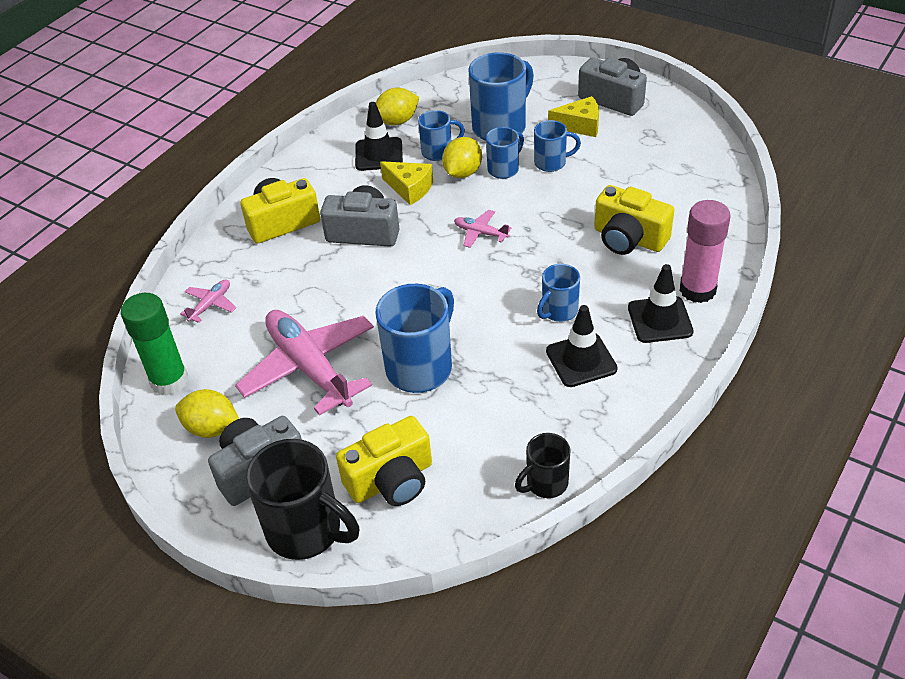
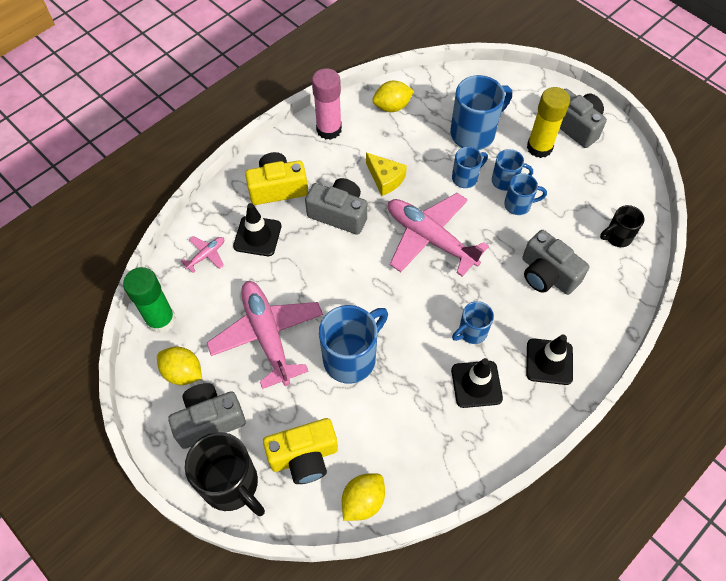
camera: 10 degrees right, 15 degrees up
black traffic cone [355,102,403,171] -> black traffic cone moved to [233,203,281,256]
blue mug [418,110,465,161] -> blue mug moved to [504,173,547,215]
yellow lemon [442,137,482,178] -> yellow lemon moved to [342,473,385,521]
pink plane [454,210,512,248] -> pink plane [388,193,489,277], size x2.29
black mug [515,433,570,498] -> black mug moved to [600,205,644,247]
yellow cheese [548,96,599,137] -> yellow glue stick [527,87,570,158]
yellow camera [594,185,674,255] -> grey camera [522,230,590,295]
pink glue stick [680,200,731,303] -> pink glue stick moved to [312,68,342,140]

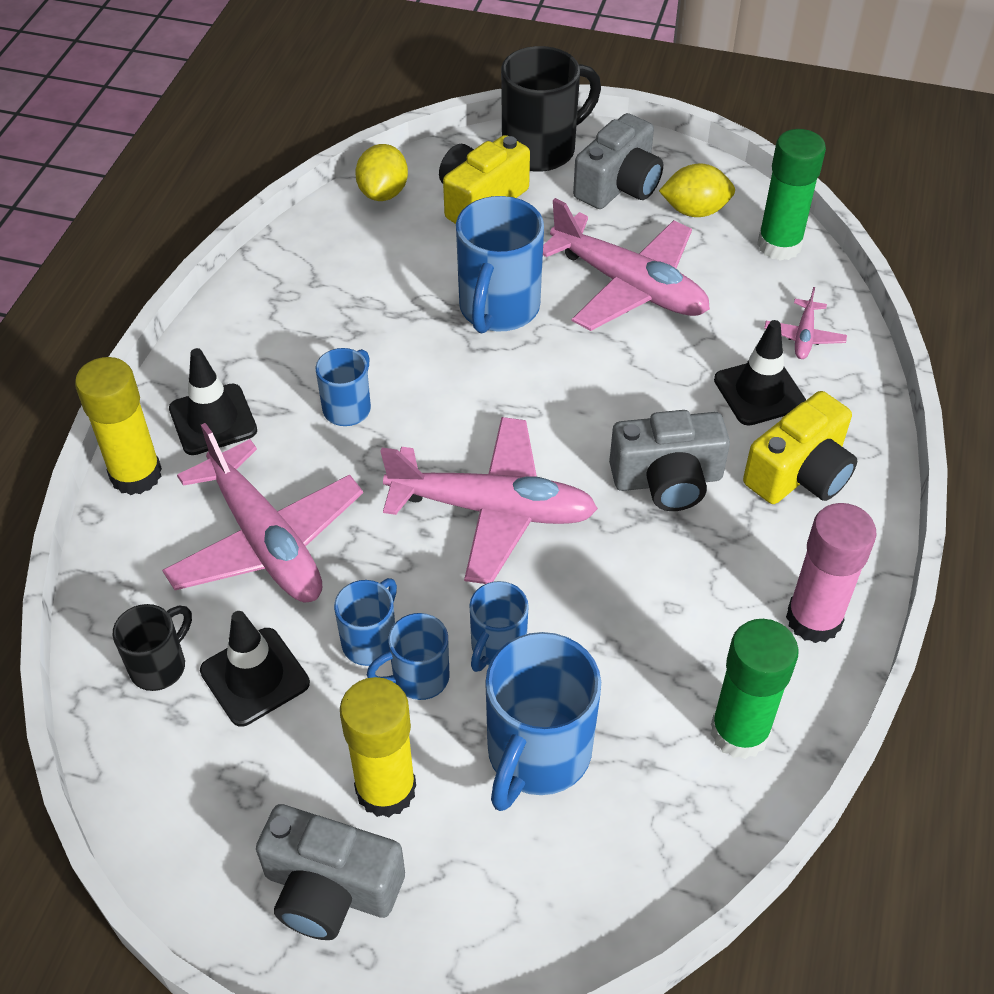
camera: 150 degrees right, 10 degrees down
black mug [185,432,265,516] -> black mug turned 135 degrees clockwise [501,46,601,172]
yellow cheese [366,152,407,196] -> none
yellow lemon [372,81,414,112] -> green glue stick [711,619,799,759]
black traffic cone [451,358,503,408] -> black traffic cone moved to [200,611,310,727]
blue mug [504,173,547,215] -> blue mug turned 150 degrees clockwise [334,578,397,666]
grey camera [522,230,590,295] -> pink plane [162,423,363,602]
none -> yellow glue stick [75,357,162,495]

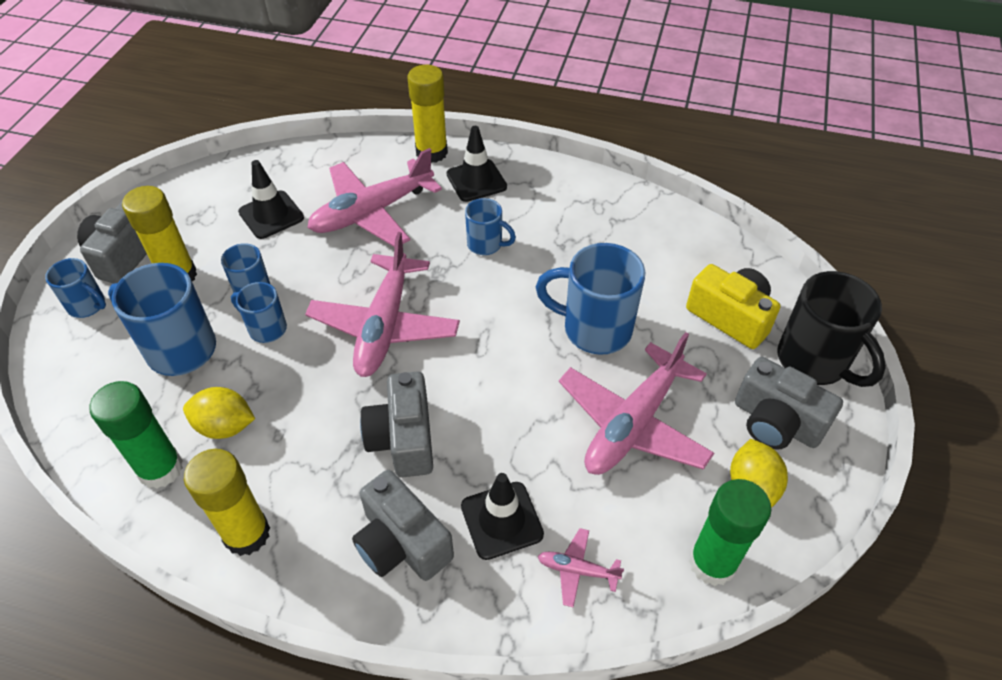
camera: 90 degrees right, 0 degrees up
black mug [113,604,192,691] -> none
blue mug [334,578,397,666] -> blue mug moved to [45,258,106,318]
yellow lemon [355,144,408,201] -> yellow lemon moved to [183,387,255,439]
yellow camera [743,391,857,504] -> grey camera [352,470,454,581]
pink glue stick [786,503,877,643] -> yellow glue stick [184,449,270,556]

